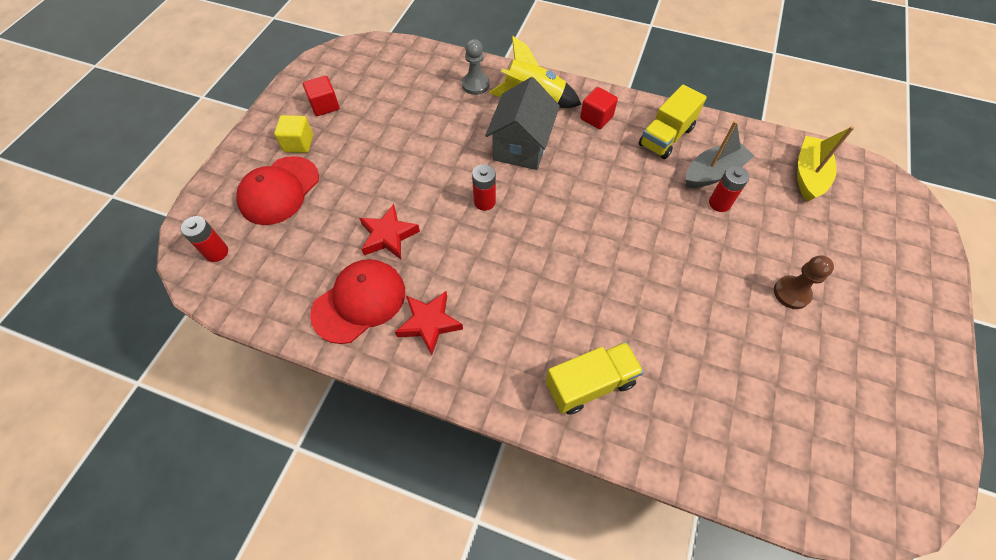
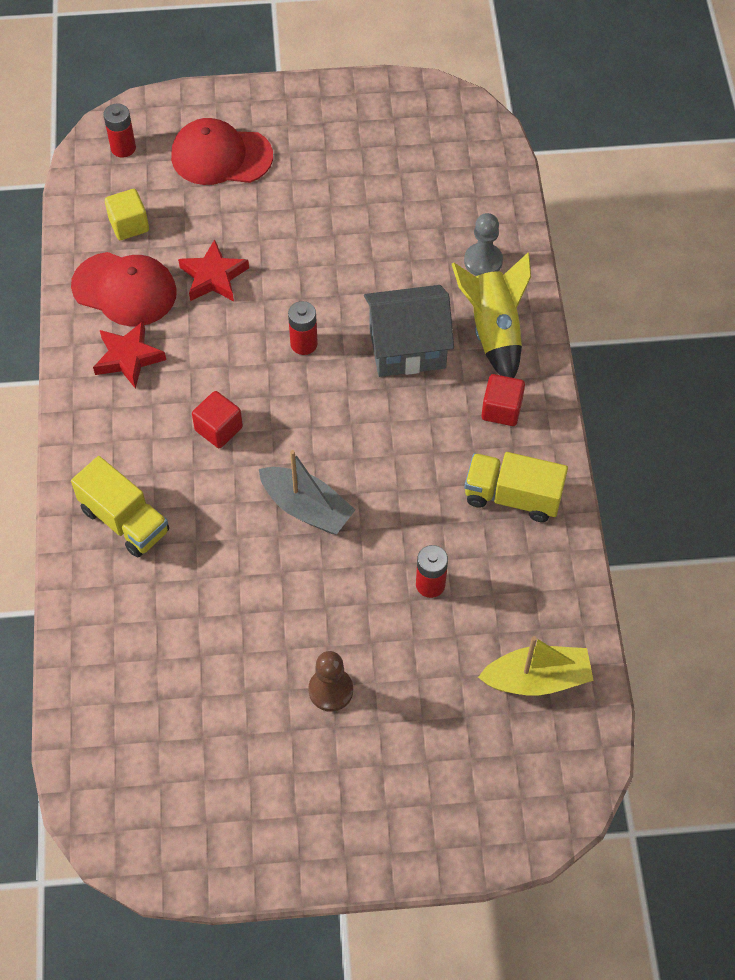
camera: 65 degrees right, 0 degrees up
yellow cube [274,115,313,153] -> yellow cube moved to [105,189,149,240]
red cube [303,76,339,116] -> red cube moved to [192,391,243,448]
grey boat [686,120,754,188] -> grey boat moved to [259,450,356,534]

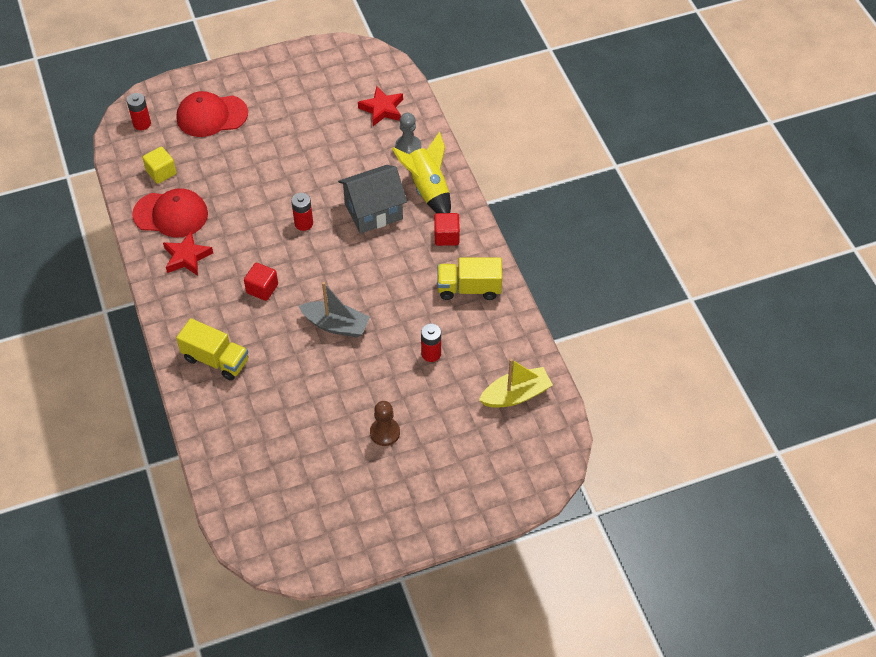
camera: 15 degrees left, 5 degrees down
red star [178,239,249,301] -> red star moved to [358,86,403,126]

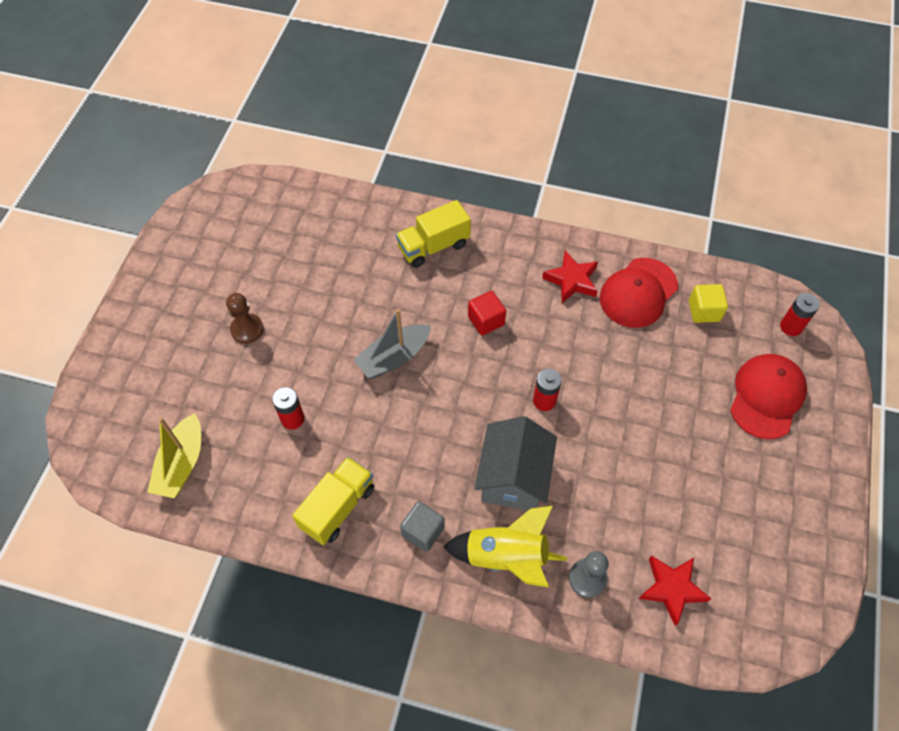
camera: 125 degrees right, 5 degrees up
red cube [434,213,460,246] -> grey cube [400,501,445,552]

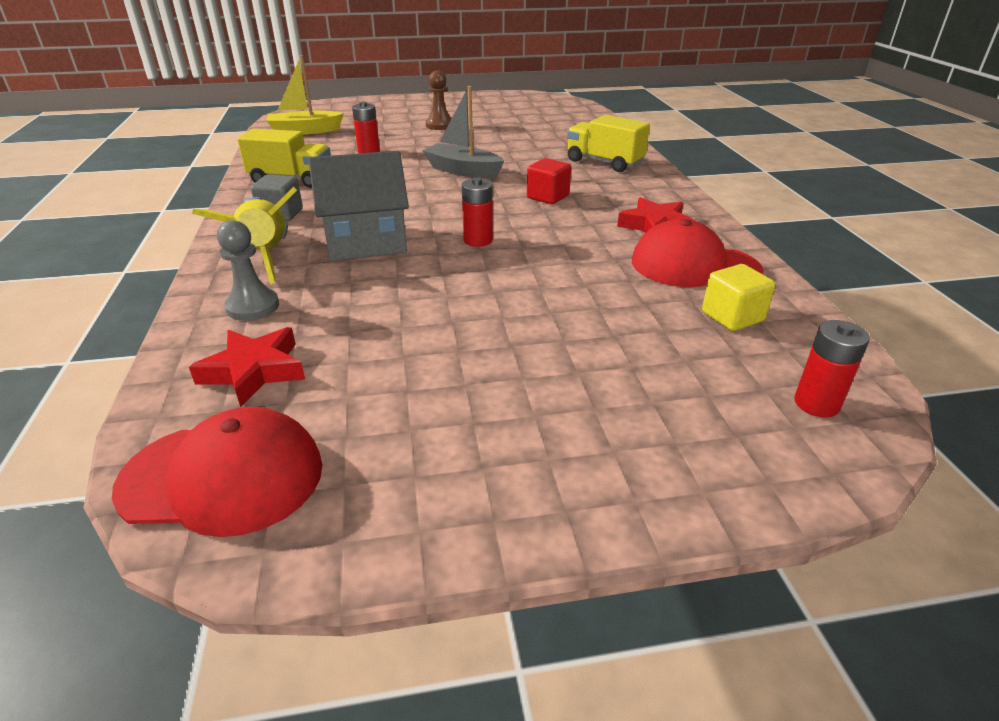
camera: 65 degrees right, 25 degrees down
red cap [730,354,807,439] -> red cap moved to [112,407,322,537]

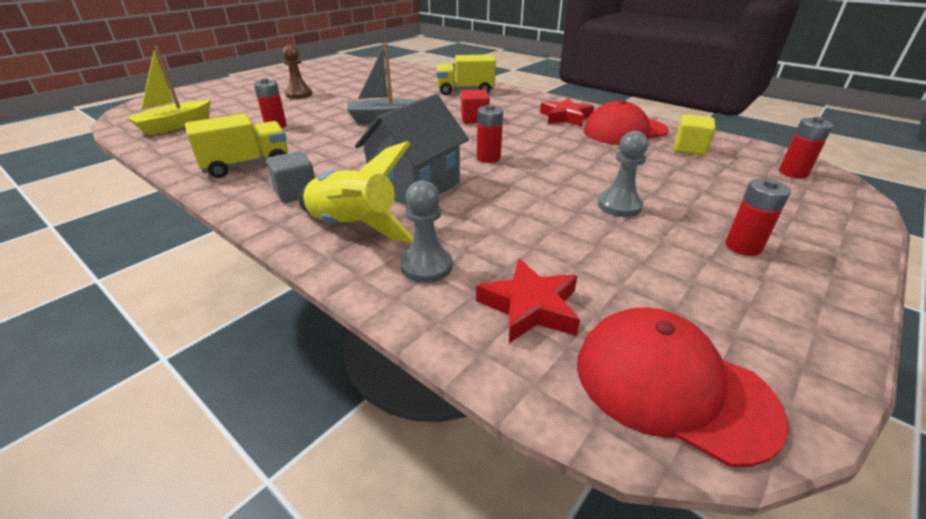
camera: 40 degrees left, 0 degrees up
red cap [112,407,322,537] -> red cap turned 105 degrees counterclockwise [577,307,788,467]
none -> grey pawn [598,131,648,217]
none -> red battery [725,178,791,256]

